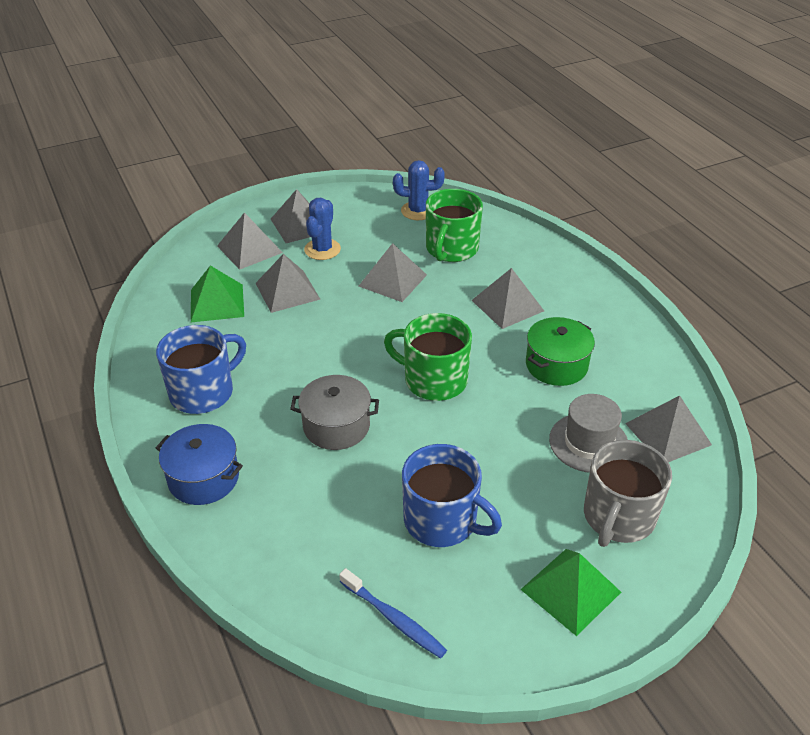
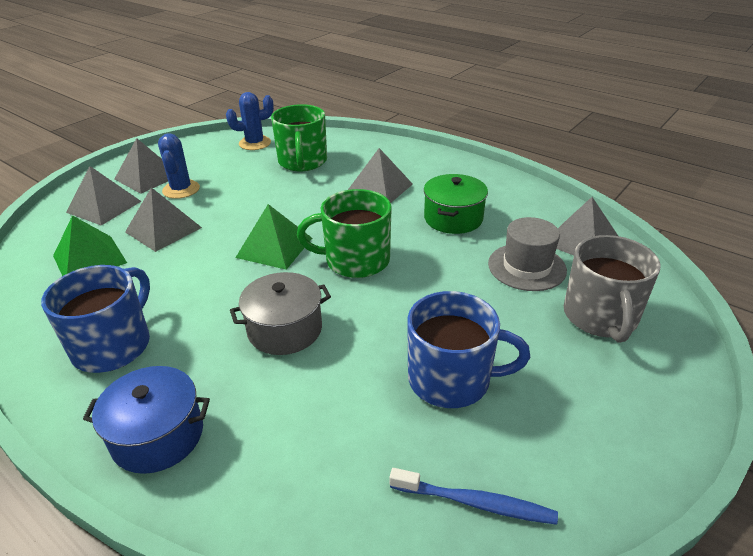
camera: 25 degrees left, 5 degrees down
grey pyramid [359,243,427,302] -> none
green pyramid [520,549,621,636] -> green pyramid moved to [235,204,312,270]

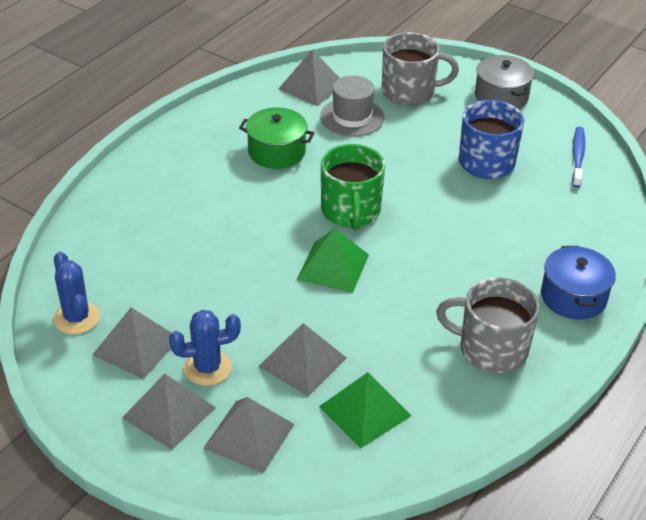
camera: 95 degrees left, 5 degrees up
blue mug [41,265,150,373] -> grey mug [436,277,540,373]
grey pot [230,272,331,355] -> grey pot moved to [475,55,534,109]
green mug [271,104,327,171] -> none
grey pyramid [348,148,413,203] -> grey pyramid moved to [92,307,172,379]

